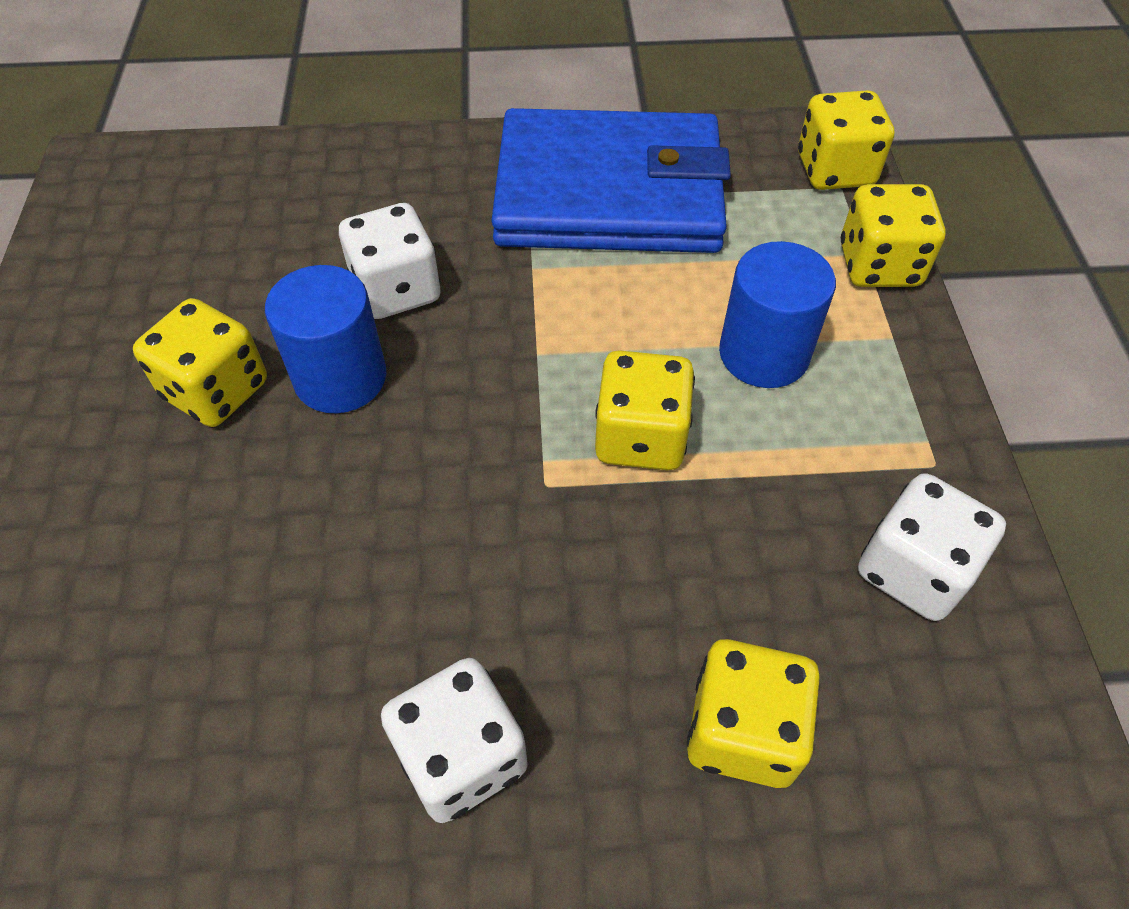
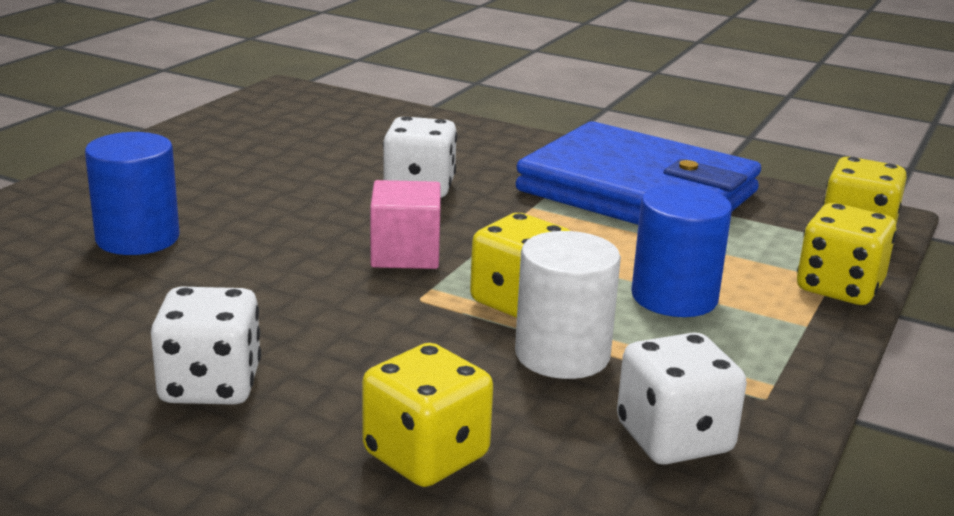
camera: 30 degrees right, 30 degrees down
yellow dice [133,298,267,427] -> none
blue cylinder [265,265,386,413] -> blue cylinder moved to [85,132,180,255]
none -> pink cube [370,180,441,269]
none -> white cylinder [515,231,621,379]

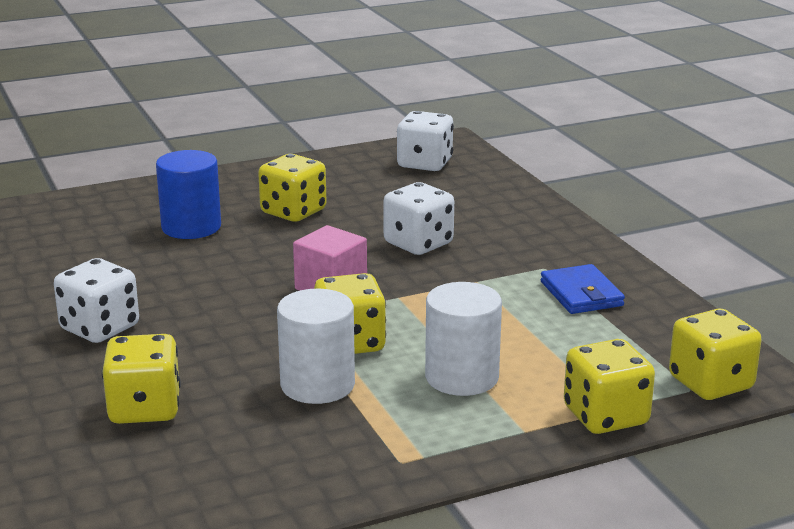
camera: 40 degrees right, 0 degrees up
blue wallet [516,121,761,225] -> blue wallet [541,264,625,314], size x0.41
white dice [617,332,747,465] -> white dice moved to [397,111,454,171]
blue cylinder [631,185,732,317] -> white cylinder [425,282,502,396]
none -> yellow dice [258,154,327,222]

